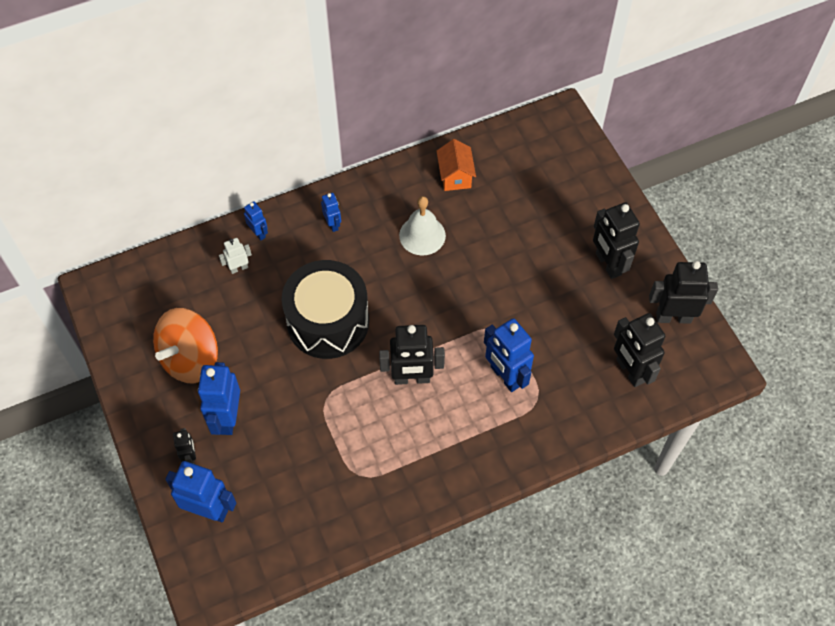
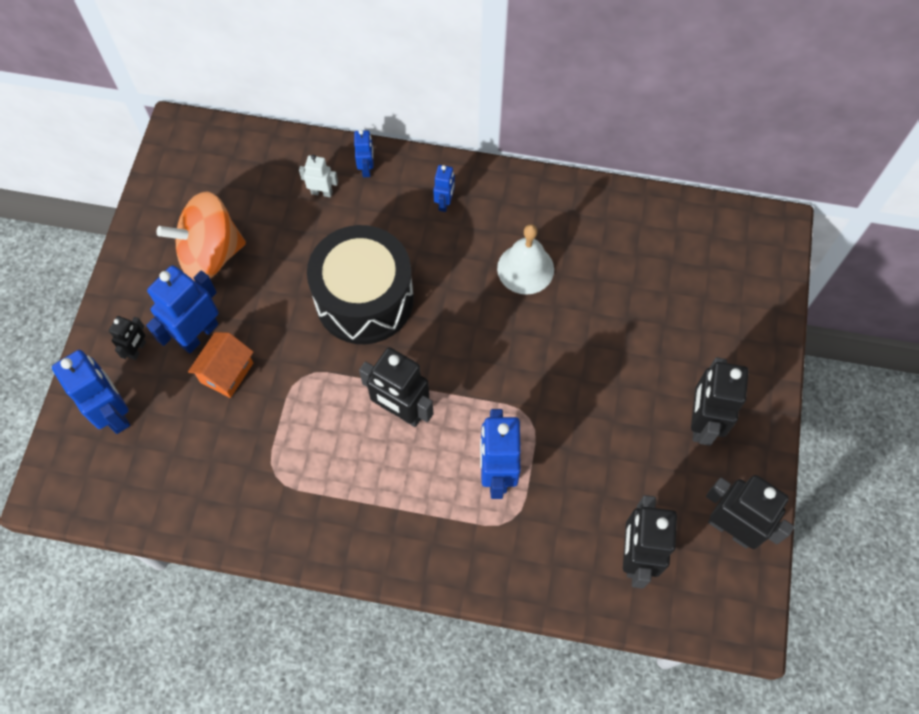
camera: 35 degrees right, 5 degrees up
orange house [436,139,476,191] -> orange house moved to [188,332,253,398]

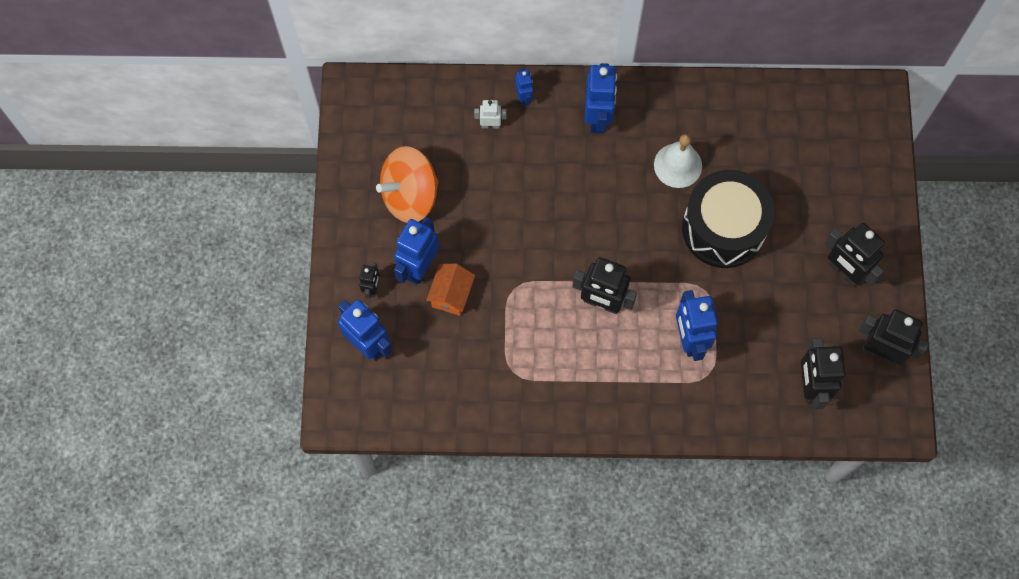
camera: 10 degrees left, 5 degrees up
black drum [307,225,414,344] -> black drum moved to [682,170,774,268]
blue robot [433,165,455,212] -> blue robot [585,63,617,133], size x1.91
black robot [691,357,749,446] -> black robot turned 45 degrees counterclockwise [824,223,885,287]

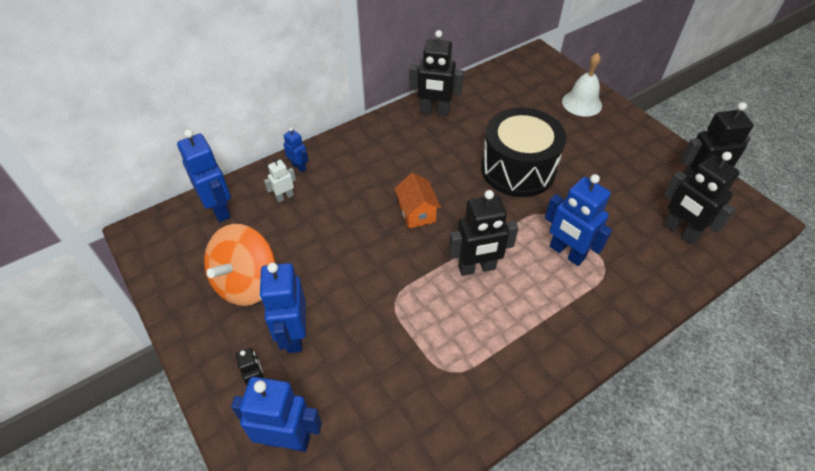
camera: 35 degrees left, 20 degrees down
orange house [426,263,475,316] -> orange house moved to [395,173,441,229]
blue robot [585,63,617,133] -> blue robot moved to [177,129,231,222]
white bell [654,134,702,188] -> white bell moved to [562,52,602,117]
black robot [824,223,885,287] -> black robot moved to [410,30,464,116]

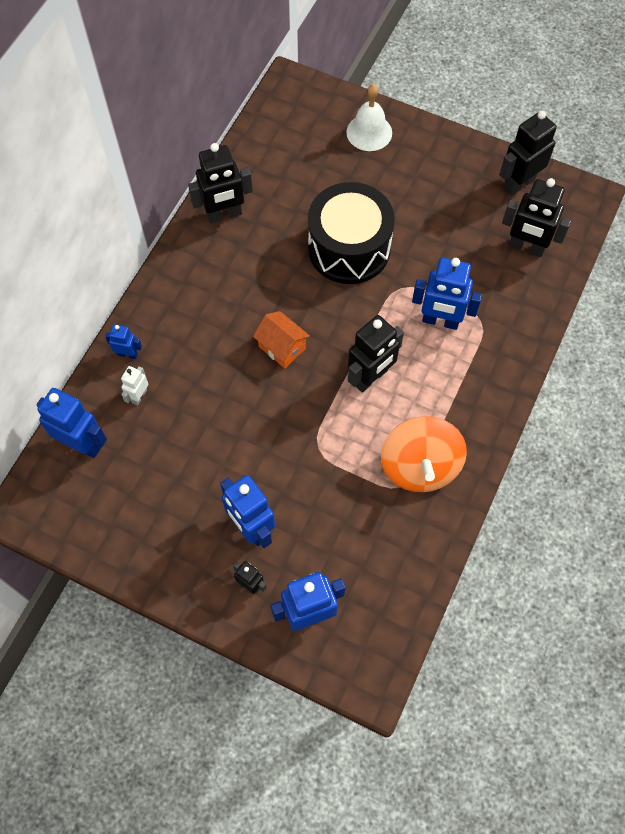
camera: 30 degrees left, 15 degrees up
orange spinning top [204,224,276,306] -> orange spinning top moved to [381,416,467,492]

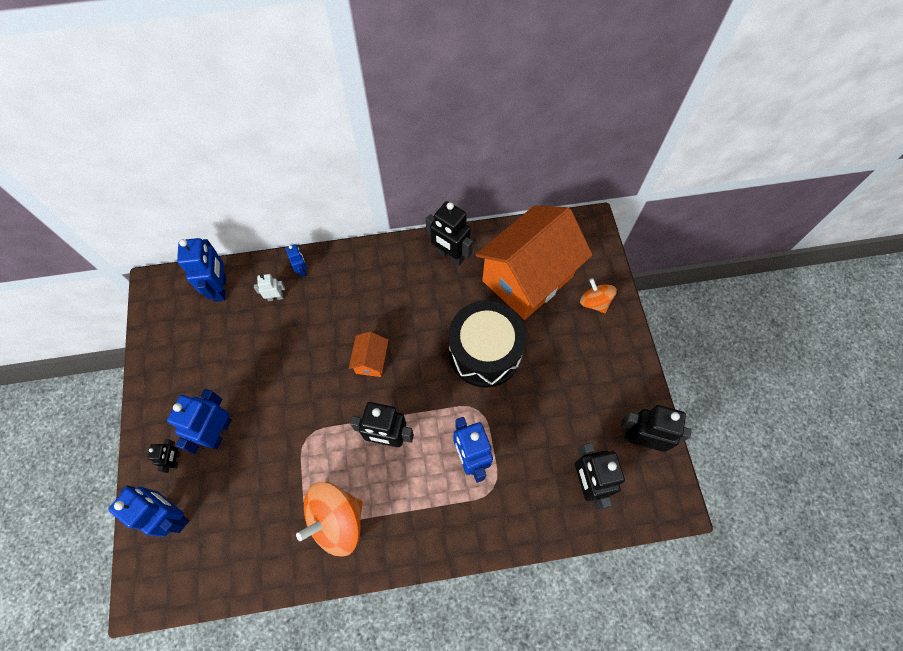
camera: 55 degrees right, 0 degrees up
white bell [346,84,392,151] -> orange spinning top [580,278,617,313]
none -> orange house [476,206,593,320]

